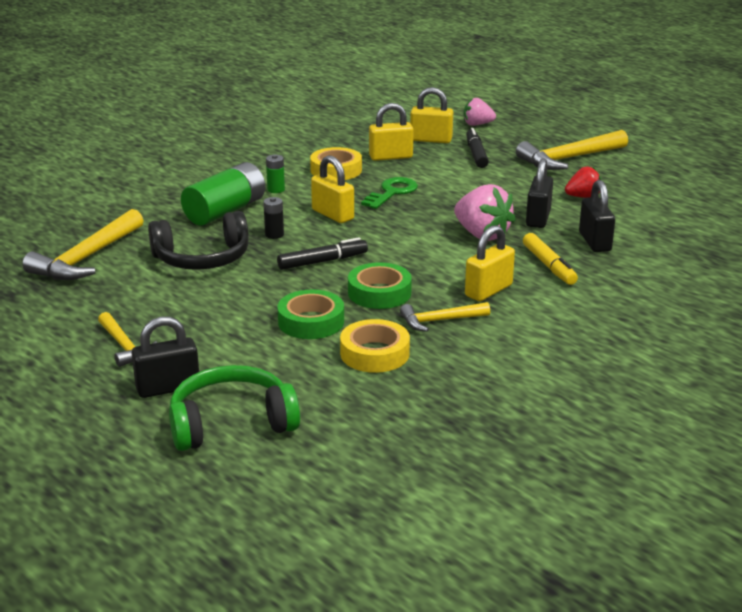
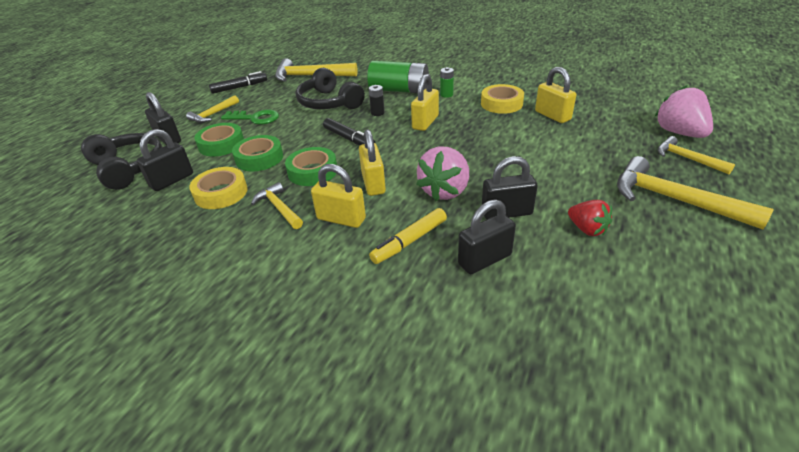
camera: 70 degrees right, 10 degrees up
green headphones [169,365,300,451] -> black headphones [81,133,162,190]
green key [361,177,418,209] -> green key moved to [221,110,279,125]
yellow padlock [410,87,453,143] -> yellow padlock moved to [359,129,386,196]
pink strawberry [464,98,496,126] -> pink strawberry [654,85,713,138], size x1.63
black marker [466,128,489,168] -> black marker moved to [209,71,267,94]
none -> black padlock [137,129,193,191]
none -> green tape [195,123,244,157]
none -> yellow hammer [658,136,735,174]

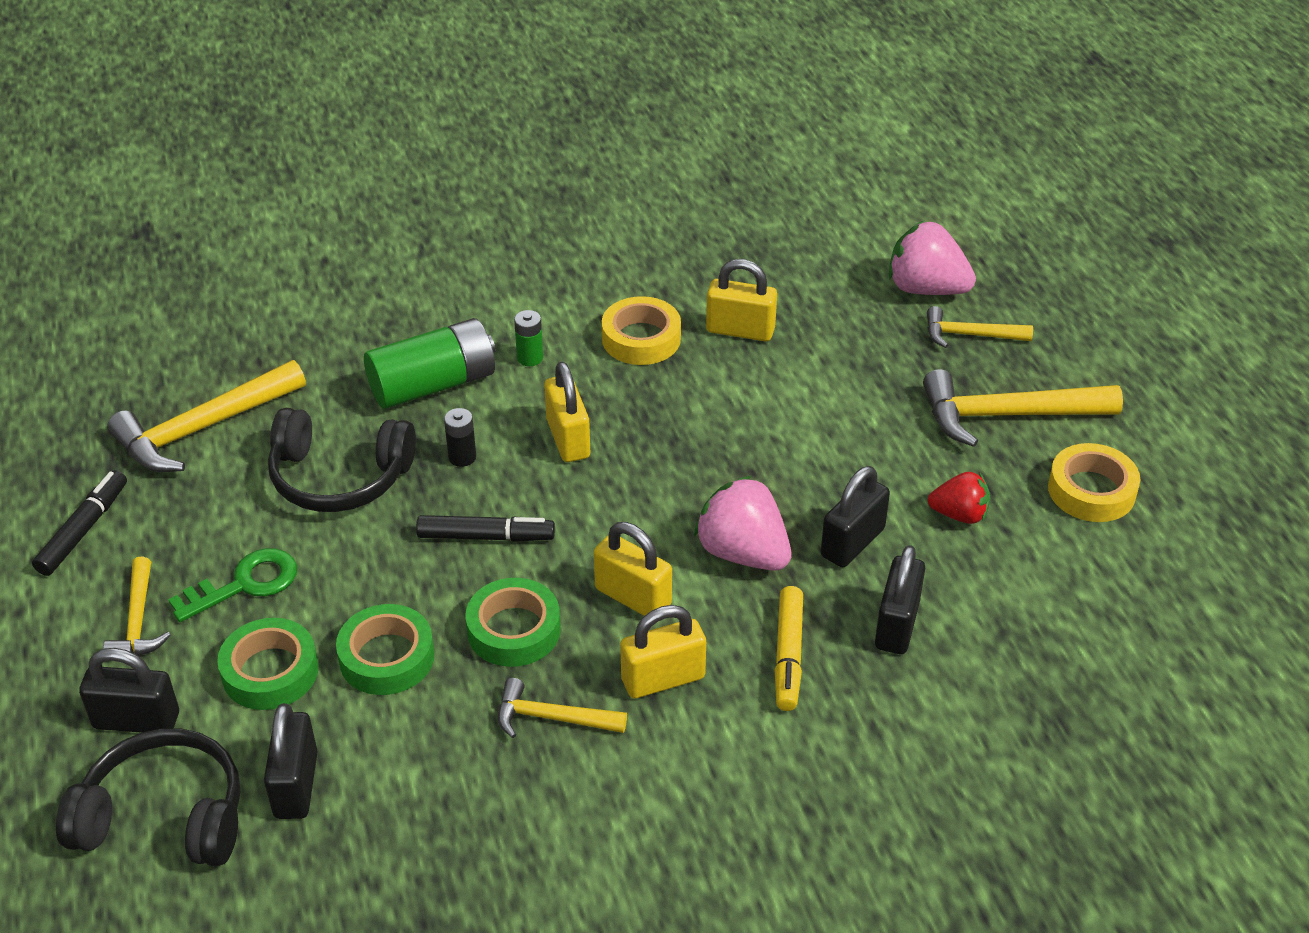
camera: 45 degrees left, 5 degrees up
yellow tape [189,167,248,209] -> yellow tape moved to [1048,443,1140,522]
pink strawberry [416,146,469,201] -> pink strawberry turned 150 degrees clockwise [694,476,792,571]

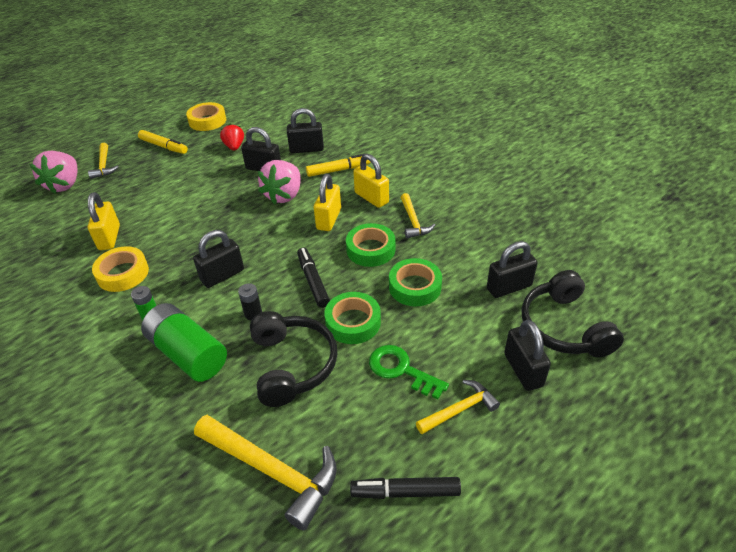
camera: 110 degrees left, 0 degrees up
green tape [217,618,319,710] -> green tape moved to [324,292,381,344]
yellow padlock [544,362,590,462] -> black padlock [193,230,244,288]
yellow hammer [923,369,1123,447] -> yellow marker [138,130,188,154]

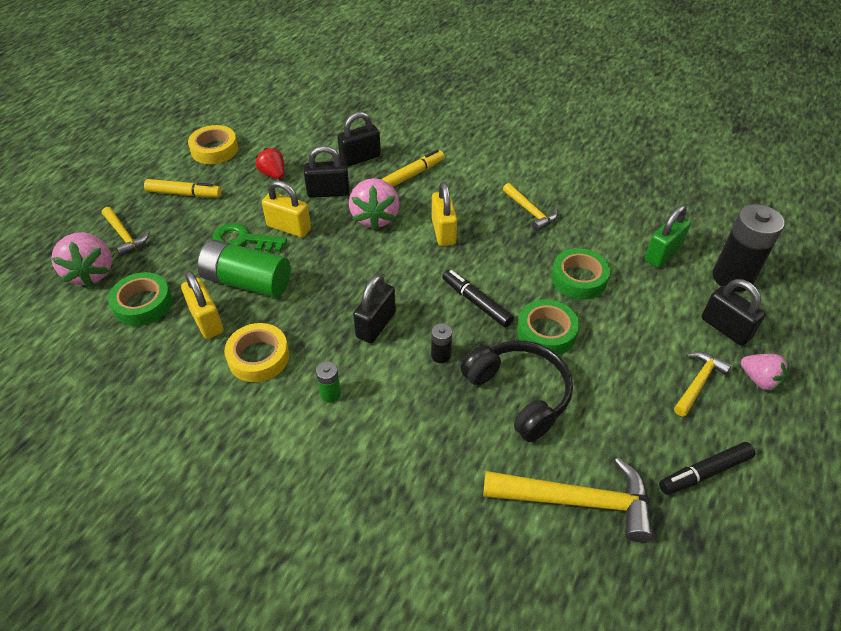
camera: 25 degrees left, 5 degrees up
green battery [141,303,227,382] -> green battery moved to [198,240,291,297]
green tape [346,223,395,267] -> green tape moved to [108,272,172,326]
yellow padlock [353,154,389,208] -> yellow padlock moved to [262,180,311,237]
green key [369,345,449,399] -> green key moved to [212,223,287,252]
black padlock [487,241,537,298] -> green padlock [645,205,691,268]
black headphones [522,270,624,358] -> black battery [713,204,784,292]
none -> pink strawberry [741,354,789,391]

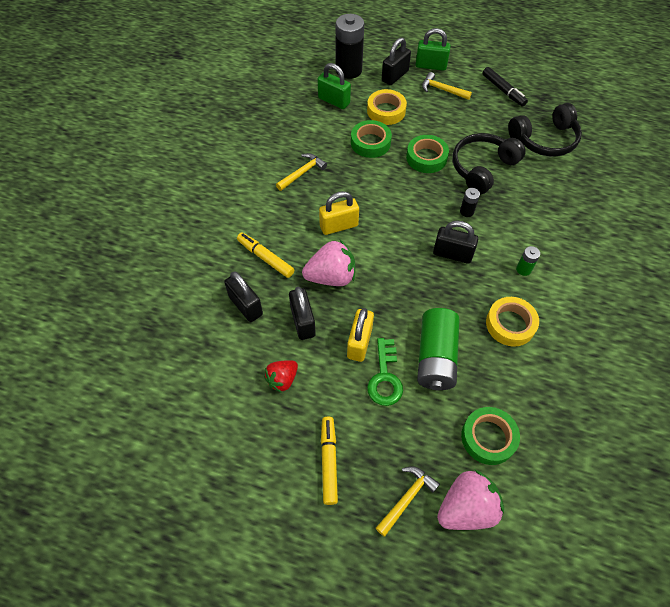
camera: 100 degrees left, 10 degrees up
yellow padlock [181,271,223,339] -> none
yellow tape [188,125,238,164] -> yellow tape moved to [367,89,407,125]
black marker [442,269,514,327] -> none
yellow hammer [483,457,653,542] -> black headphones [508,103,582,157]
pink strawberry [741,354,789,391] -> green padlock [415,28,451,71]

